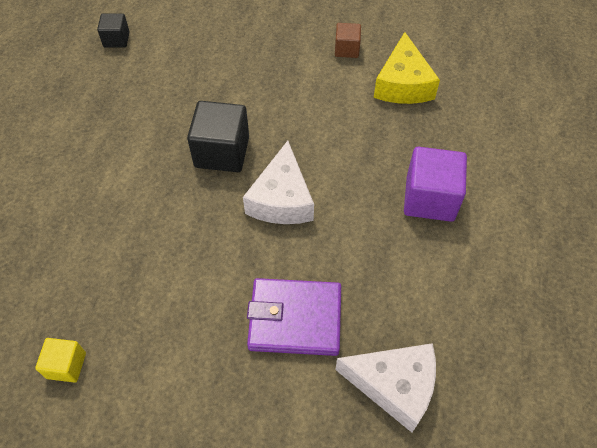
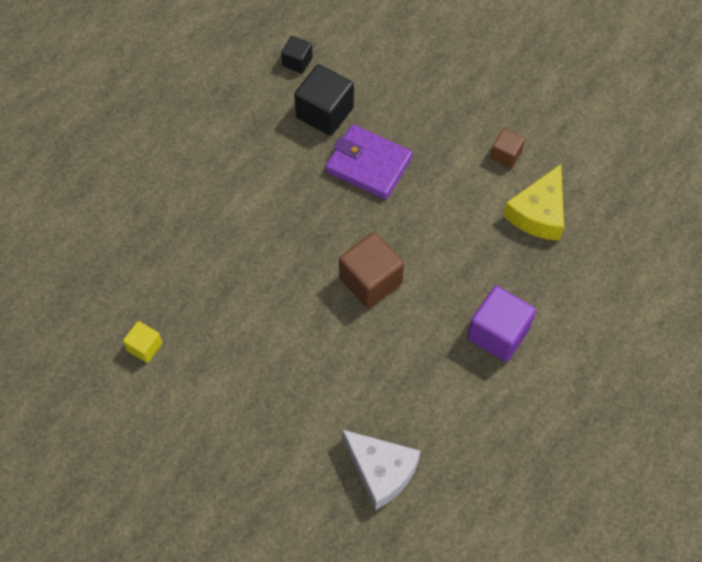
camera: 25 degrees right, 5 degrees up
black cube [187,101,249,172] -> black cube moved to [294,64,354,136]
white cheese [243,141,314,224] -> brown cube [339,232,404,308]
purple wallet [247,278,341,356] -> purple wallet moved to [325,124,413,200]

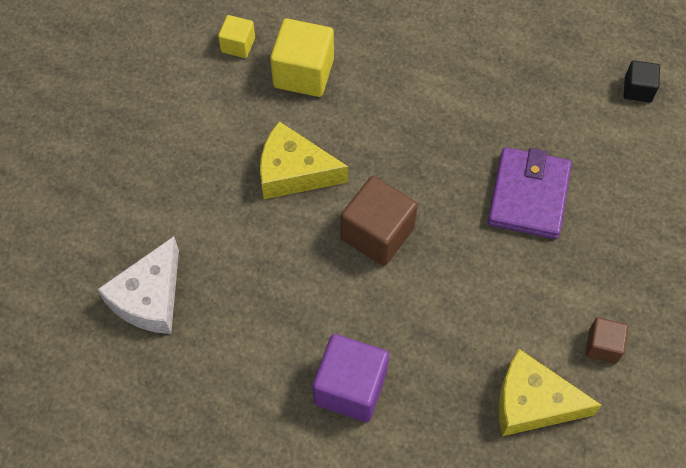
camera: 75 degrees right, 0 degrees up
black cube [294,64,354,136] -> none
none -> yellow cheese [260,121,348,199]
none -> yellow cube [270,18,334,97]

